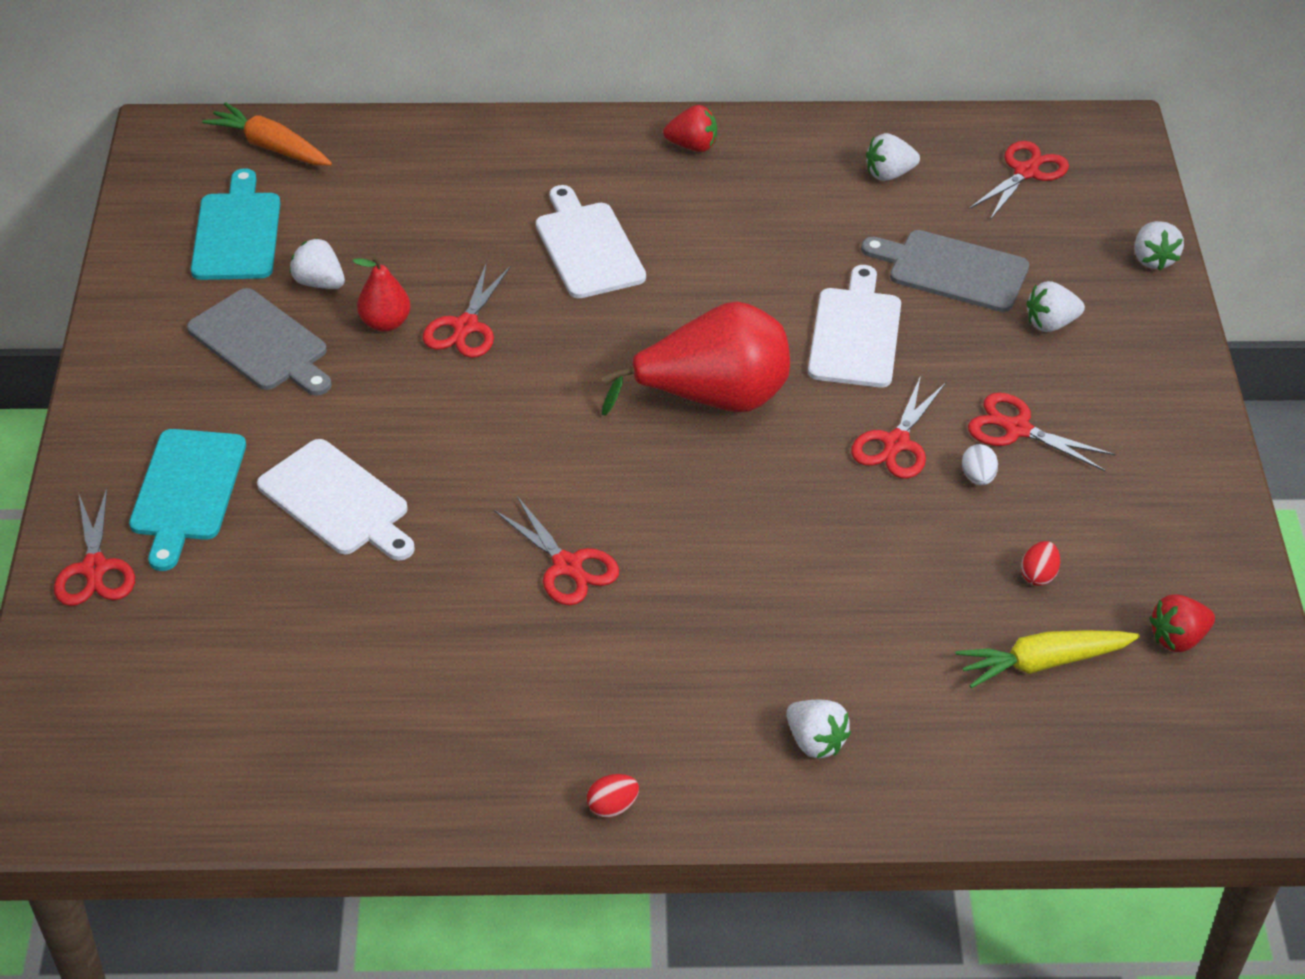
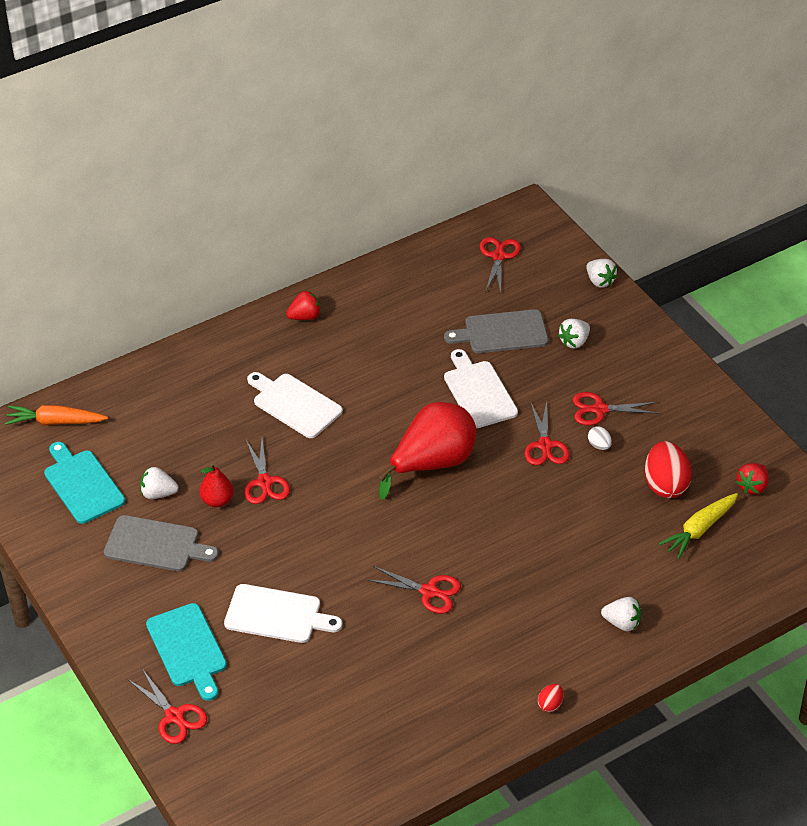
camera: 30 degrees left, 0 degrees up
white strawberry [866,133,920,181] -> none
red egg [1021,541,1060,586] -> red egg [645,441,692,498], size x2.13

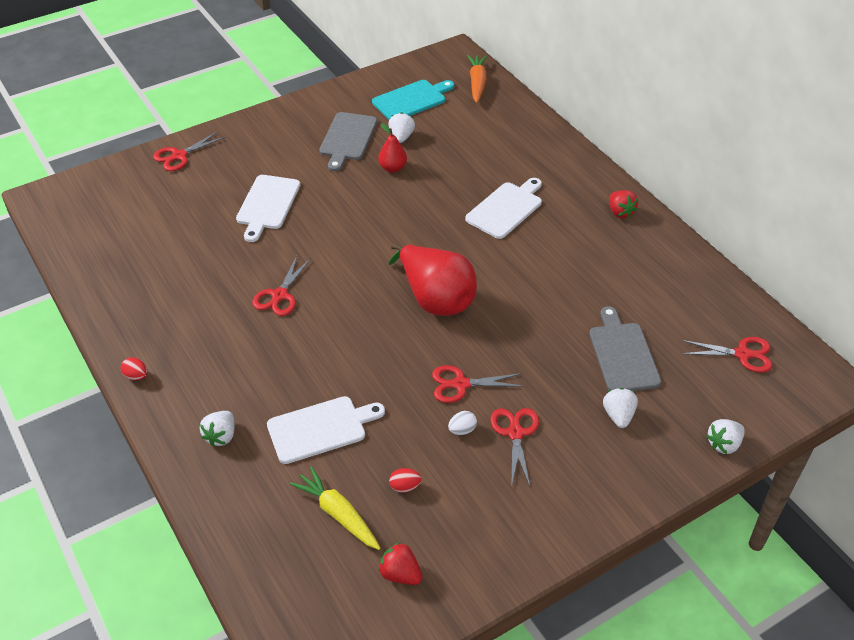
camera: 90 degrees right, 0 degrees up
turquoise cutting board [146,603,227,701] -> none
red scissors [244,439,290,504] -> none
white cutting board [444,349,518,428] -> white cutting board moved to [267,396,385,464]
white strawberry [558,319,590,348] -> white strawberry turned 45 degrees clockwise [603,388,638,428]
red egg [645,441,692,498] -> red egg [389,468,422,493], size x0.47

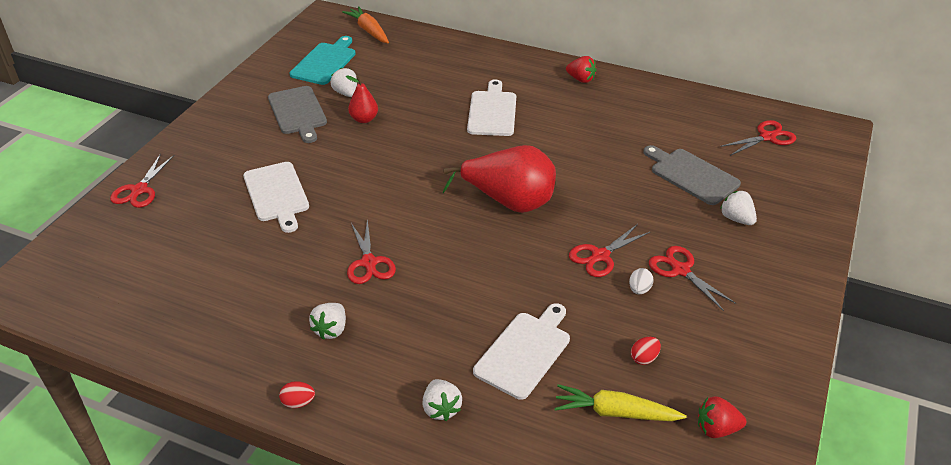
camera: 35 degrees left, 5 degrees down
white strawberry [706,419,745,454] -> white strawberry moved to [309,303,346,340]

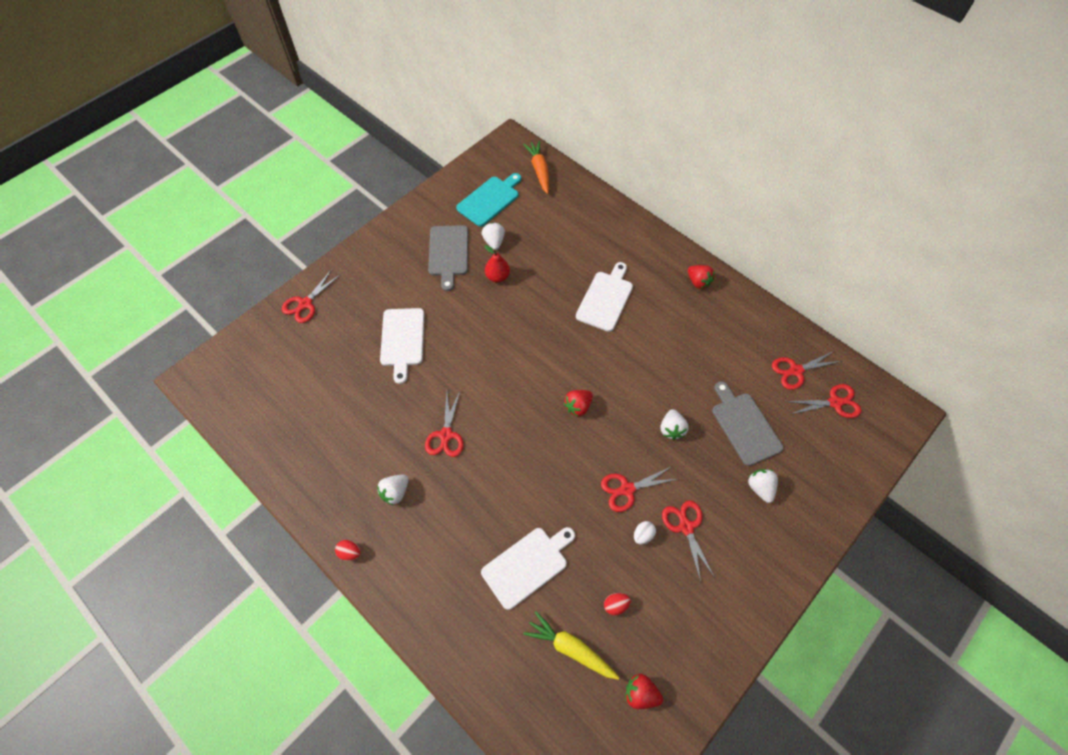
camera: 20 degrees right, 20 degrees up
white strawberry [423,379,462,421] -> white strawberry moved to [661,409,689,440]
red pear [443,145,556,213] -> red strawberry [564,390,593,417]
none -> red scissors [772,351,842,390]

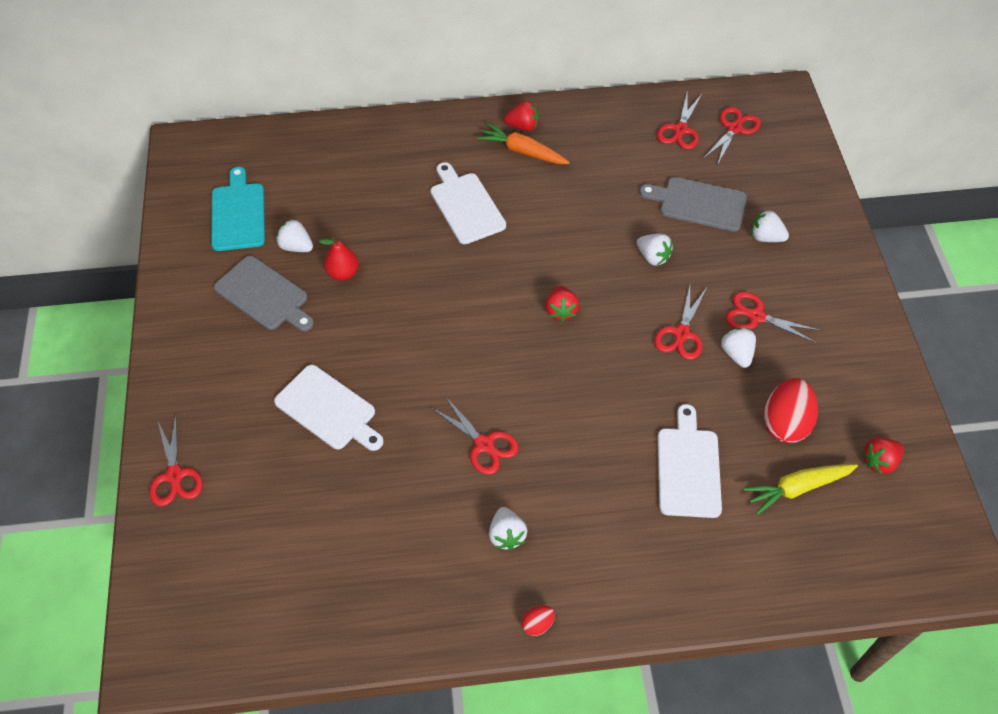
camera: 50 degrees left, 5 degrees down
orange carrot [523,141,549,194] -> orange carrot moved to [477,123,570,164]
red egg [604,593,631,616] -> red egg [764,378,818,443], size x2.13
white egg [634,521,656,545] -> white strawberry [721,328,756,368]

